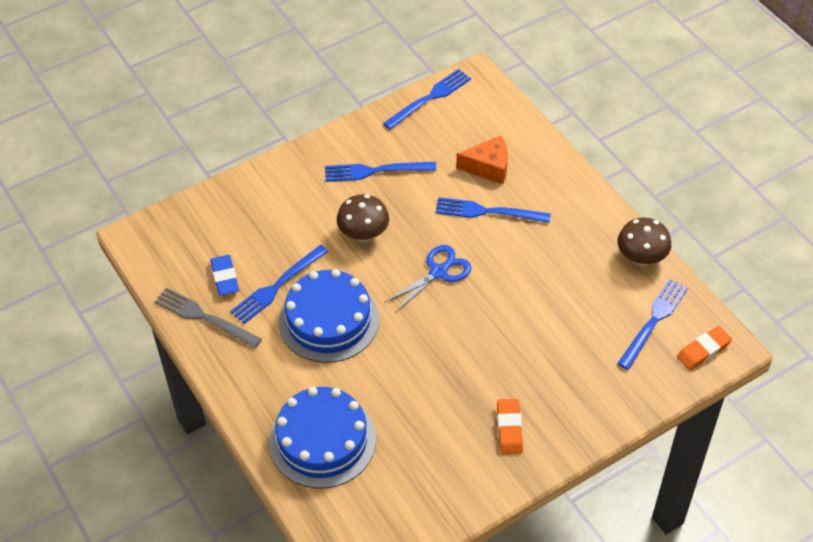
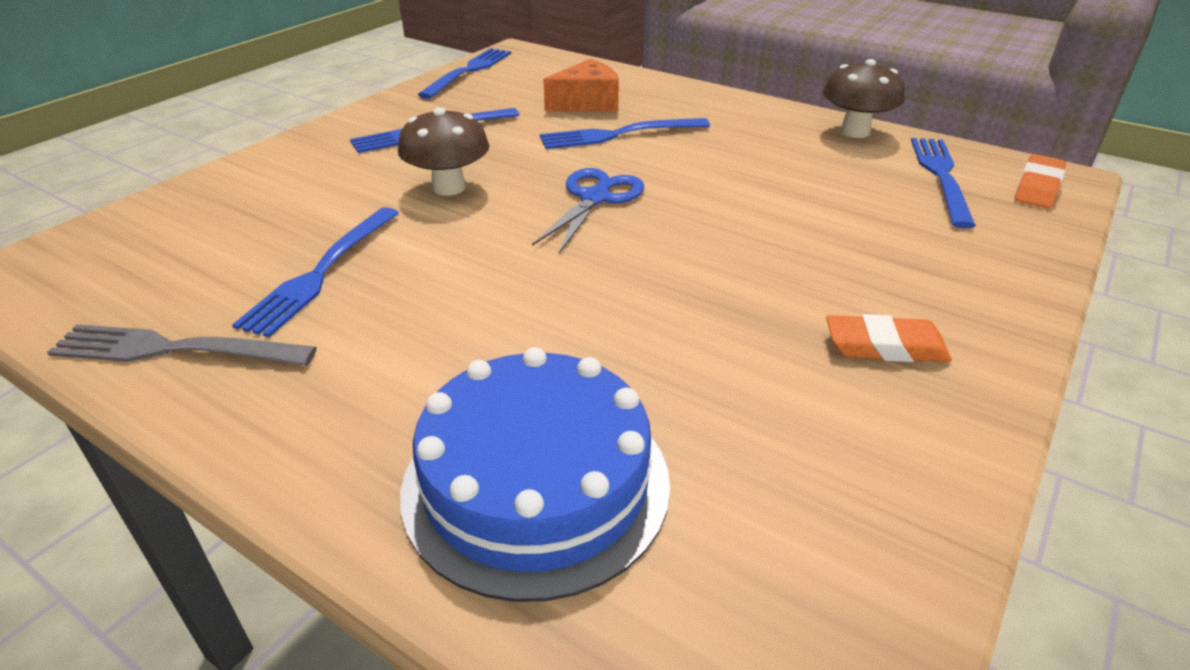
camera: 25 degrees left, 15 degrees down
blue eraser [210,255,239,295] -> none
blue cake [279,269,379,363] -> none
orange eraser [497,399,523,454] -> orange eraser turned 60 degrees counterclockwise [826,314,952,362]

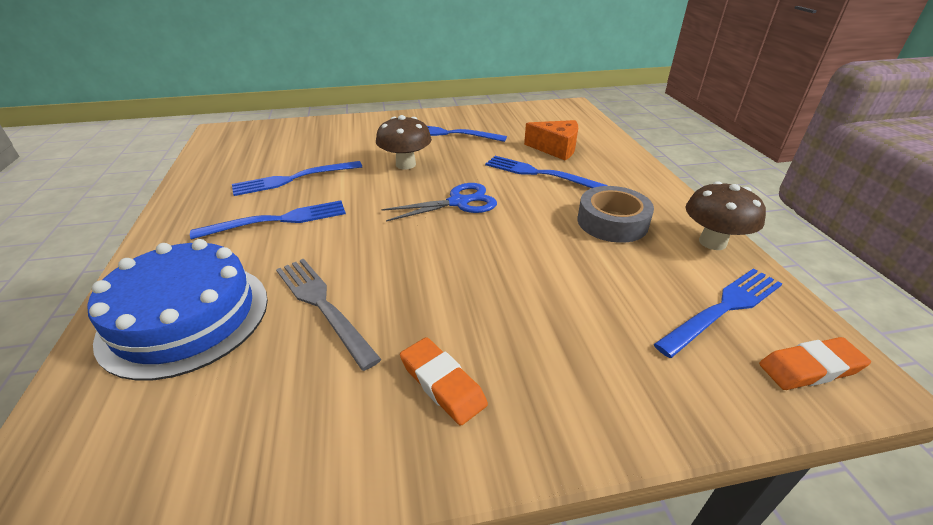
camera: 45 degrees right, 0 degrees up
grey fork [47,324,317,366] -> grey fork moved to [276,258,381,371]
blue fork [418,48,511,99] -> blue fork moved to [190,200,346,239]
none -> grey tape [578,186,654,243]

